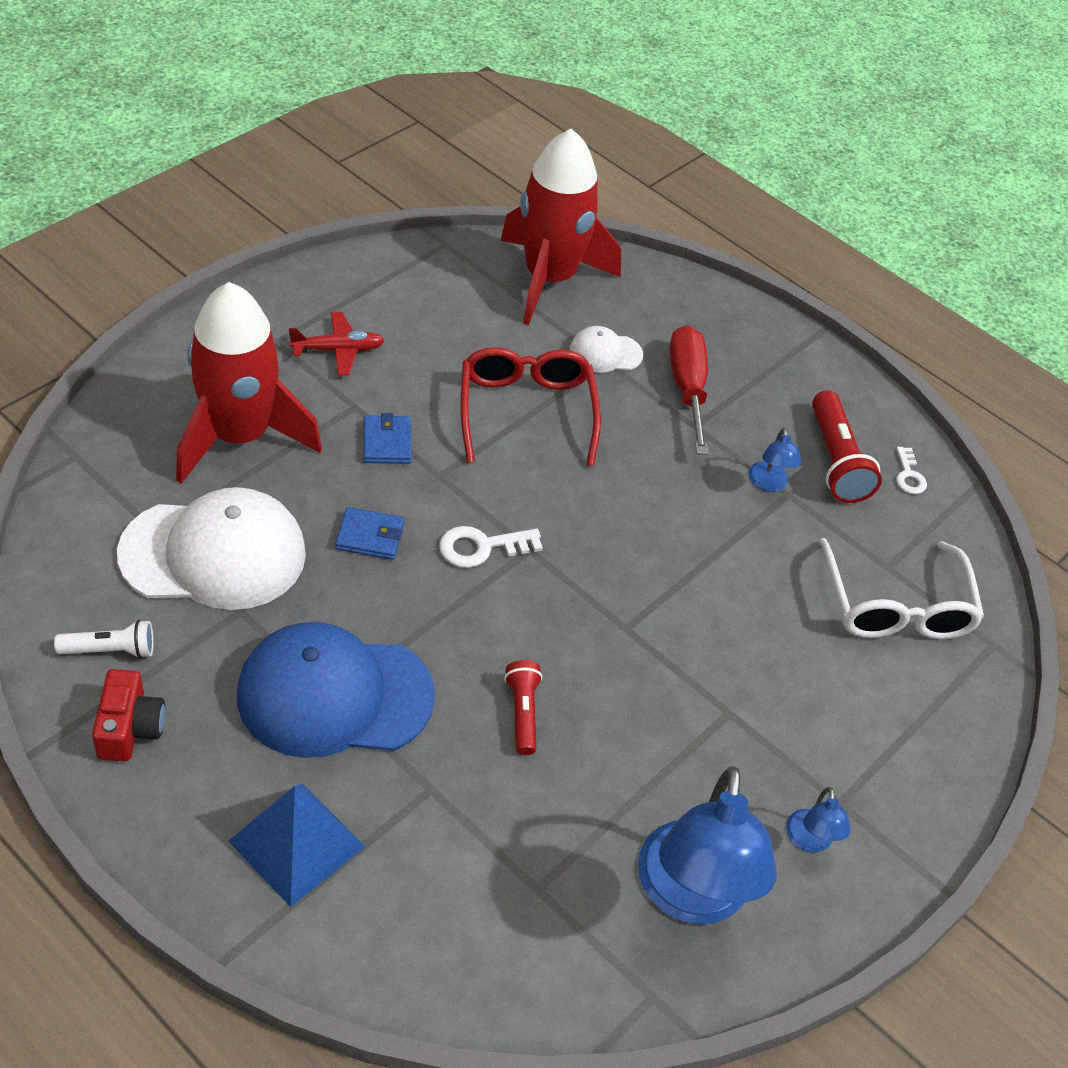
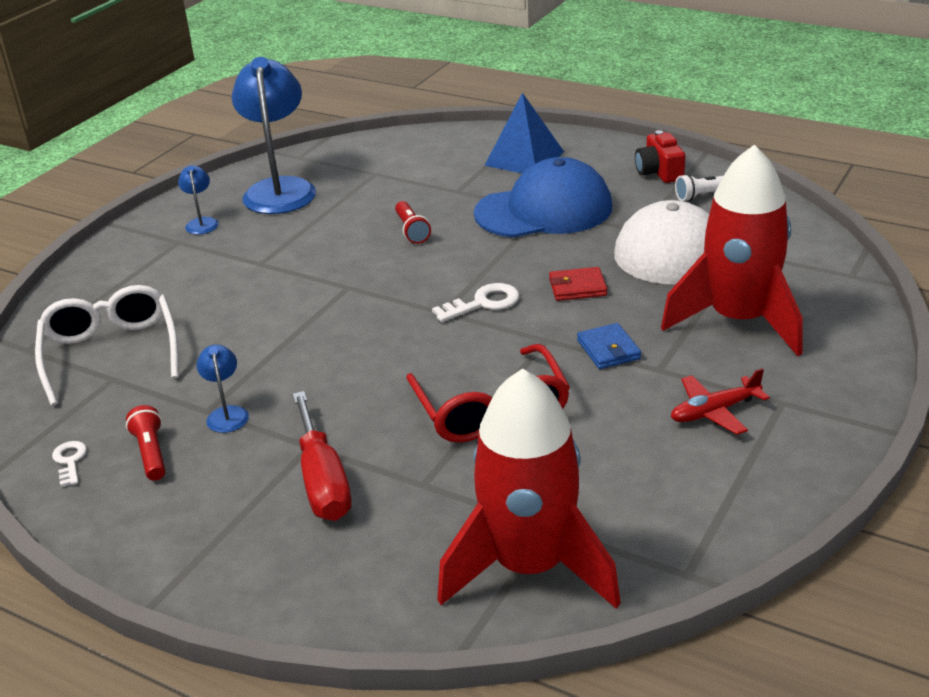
camera: 175 degrees right, 15 degrees down
blue wallet [335,507,404,560] -> red wallet [549,267,607,301]
white cap [569,326,643,373] -> none
red flashlight [812,390,882,503] -> red flashlight [126,405,166,481], size x0.61

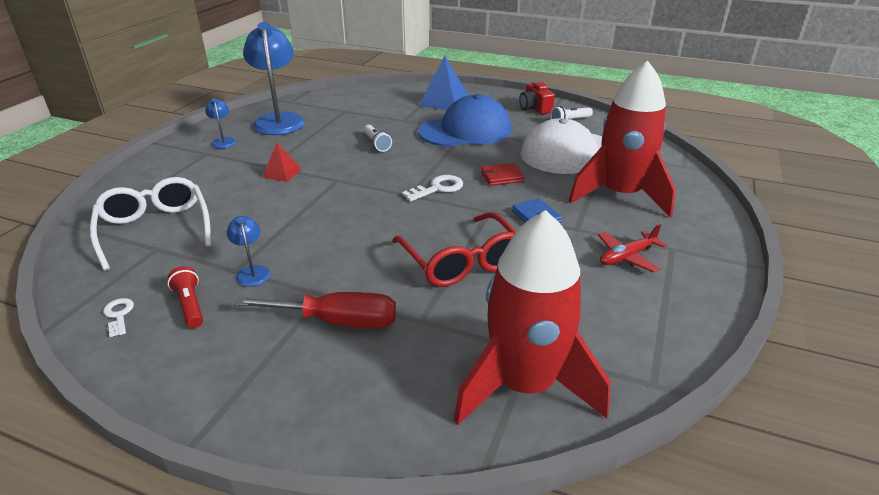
camera: 10 degrees left, 0 degrees up
red screwdriver [293,391,352,521] -> red screwdriver turned 60 degrees counterclockwise [234,292,396,329]
red flashlight [395,201,431,244] -> white flashlight [364,125,392,152]
none -> red pyramid [262,143,302,182]

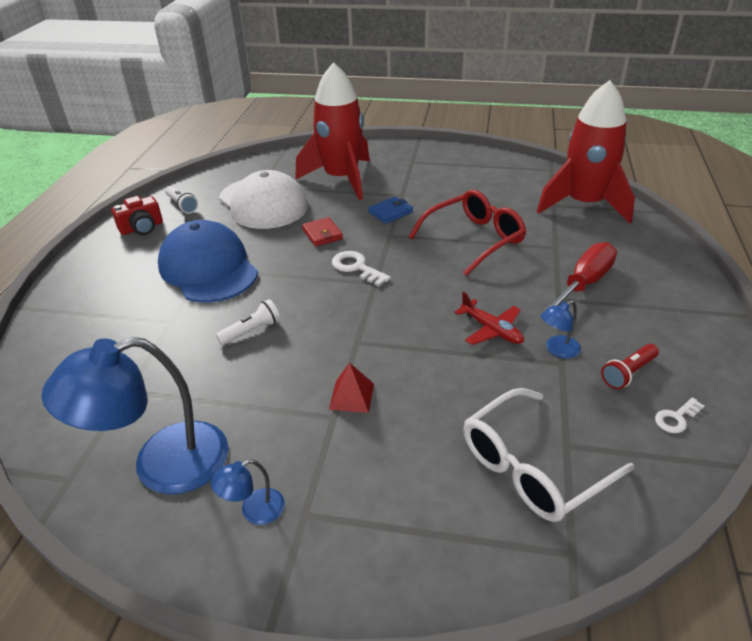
camera: 100 degrees left, 5 degrees up
red screwdriver [234,292,396,329] -> red screwdriver turned 45 degrees clockwise [543,242,617,312]
blue pyramid [419,55,468,110] -> none
red plane [598,224,667,272] -> red plane moved to [454,292,524,345]

